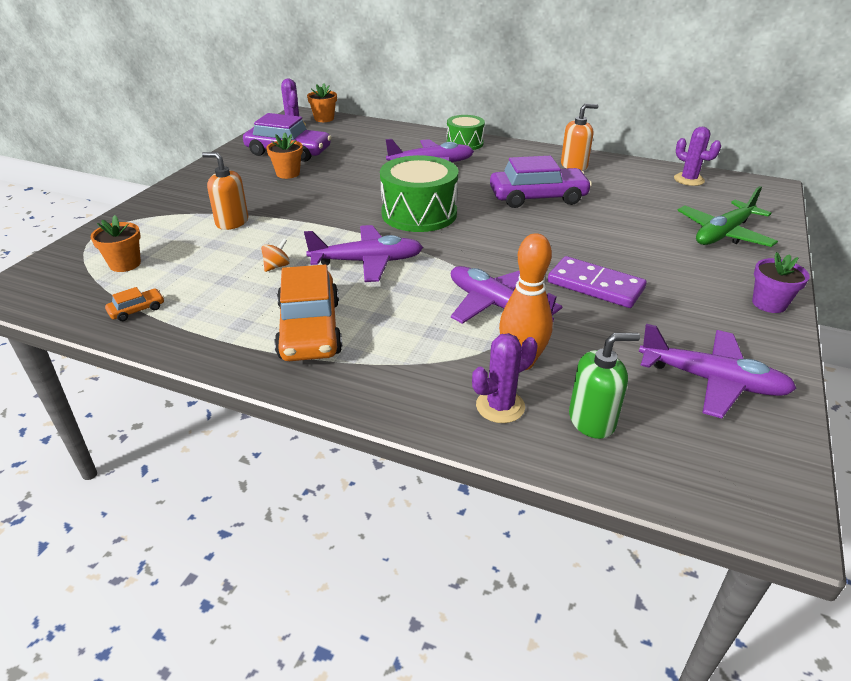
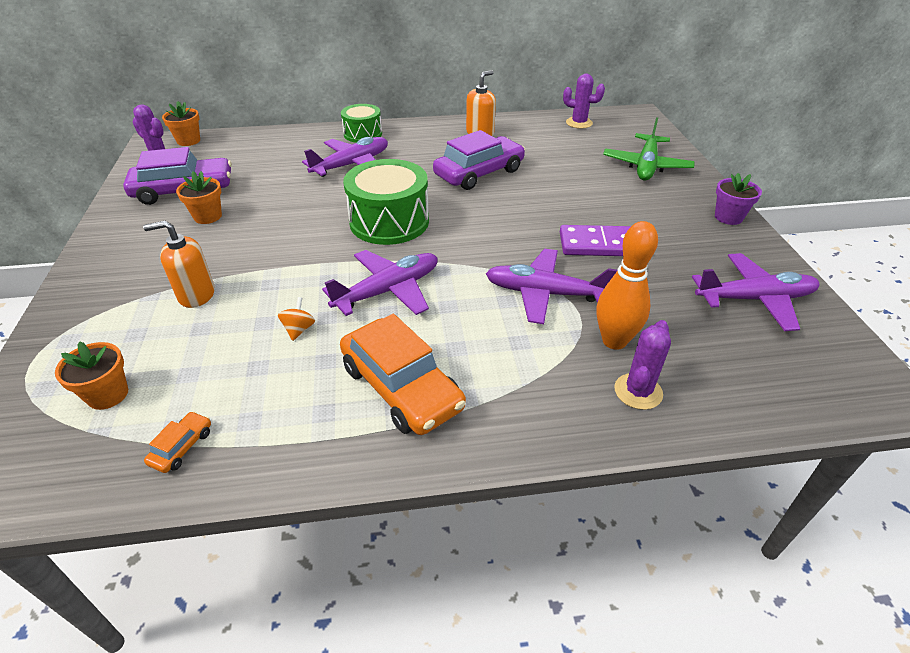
camera: 30 degrees left, 5 degrees up
green soap dispenser [569,333,640,439] -> none

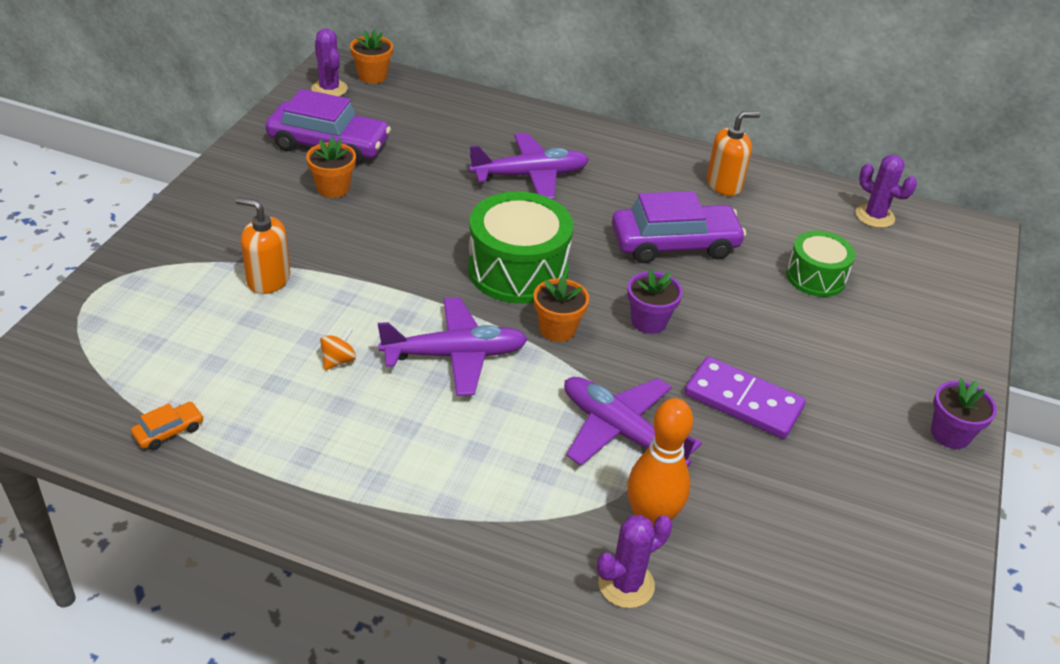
camera: 25 degrees right, 0 degrees up
orange flower pot [55,341,128,410] -> orange flower pot moved to [534,275,589,342]
orange car [340,314,466,435] -> none
green drum [341,104,382,143] -> green drum moved to [786,231,855,297]
green plane [603,117,695,180] -> none
purple plane [692,253,819,331] -> none
none -> purple flower pot [627,269,683,334]

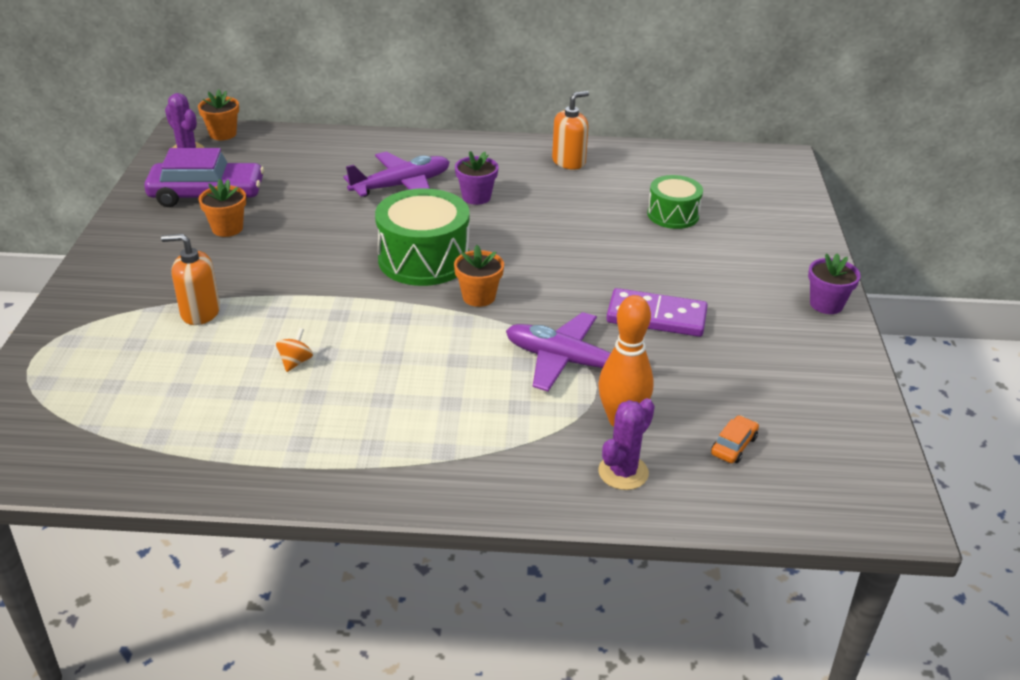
camera: 15 degrees left, 5 degrees down
orange car [131,402,204,450] -> orange car moved to [711,415,759,463]
purple plane [378,298,528,396] -> none
purple car [612,191,746,263] -> none
purple flower pot [627,269,683,334] -> purple flower pot moved to [455,151,499,205]
purple cactus [855,155,917,228] -> none

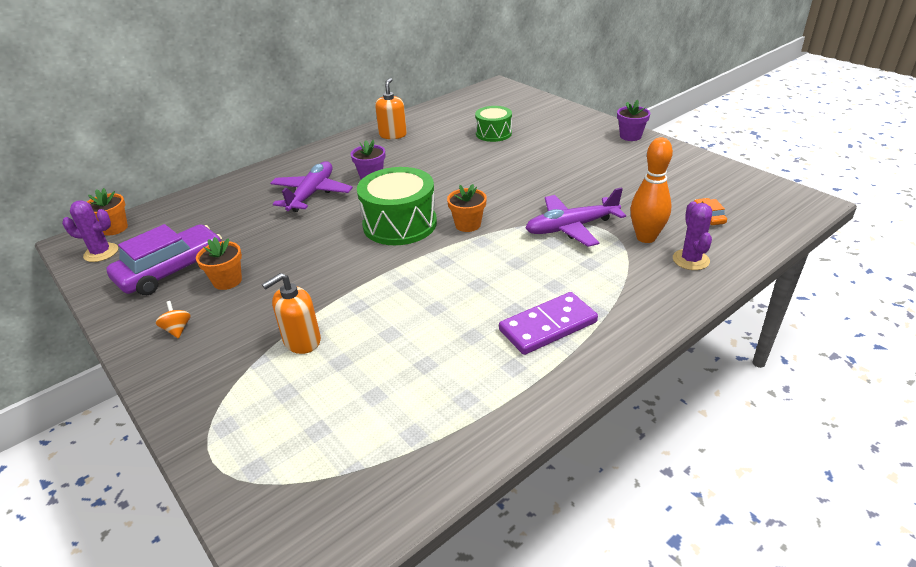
camera: 40 degrees left, 0 degrees up
orange spinning top [276,328,313,372] -> orange spinning top moved to [156,301,191,339]
purple domino [606,288,708,337] -> purple domino moved to [499,292,598,355]

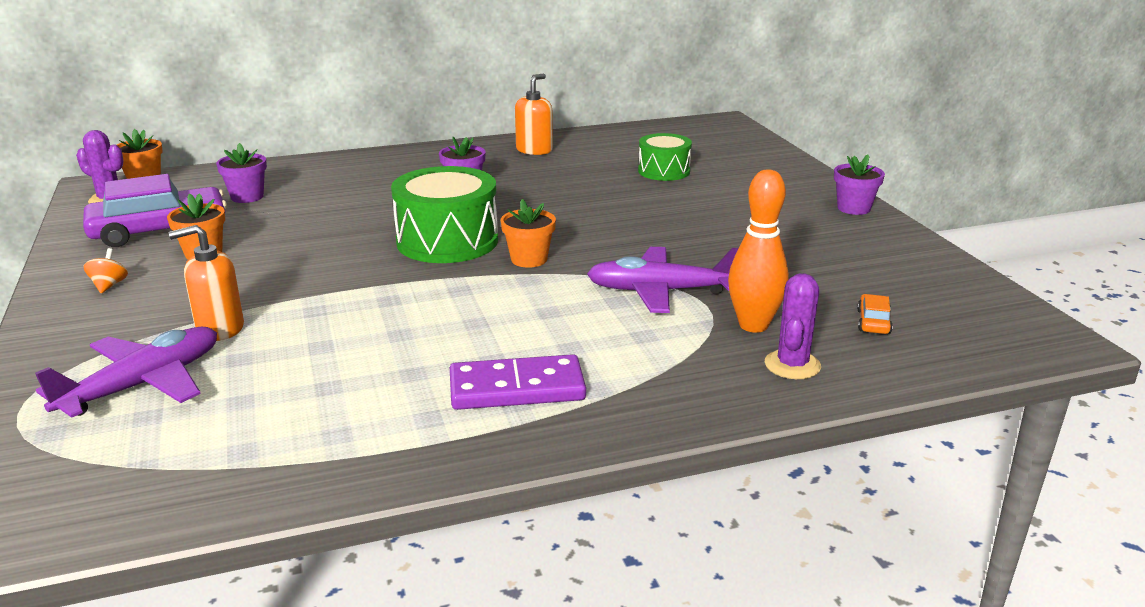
camera: 20 degrees right, 10 degrees down
purple plane [270,161,353,212] -> purple plane moved to [35,327,217,418]
none -> purple flower pot [216,143,267,203]

